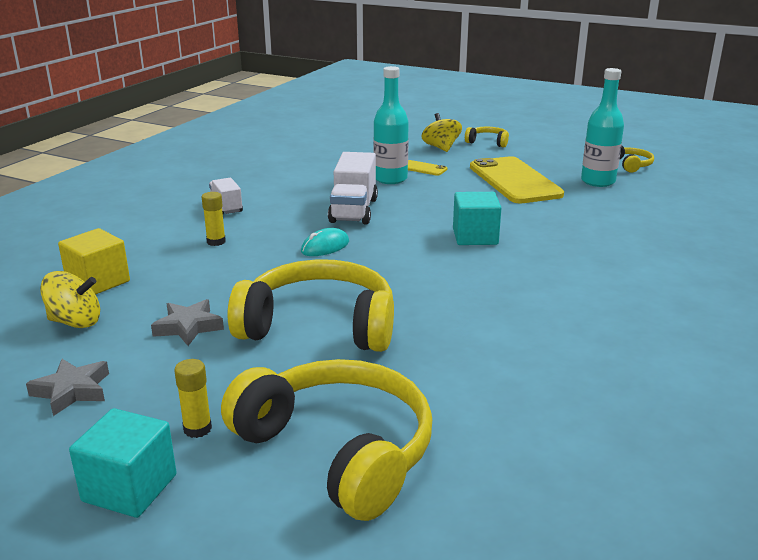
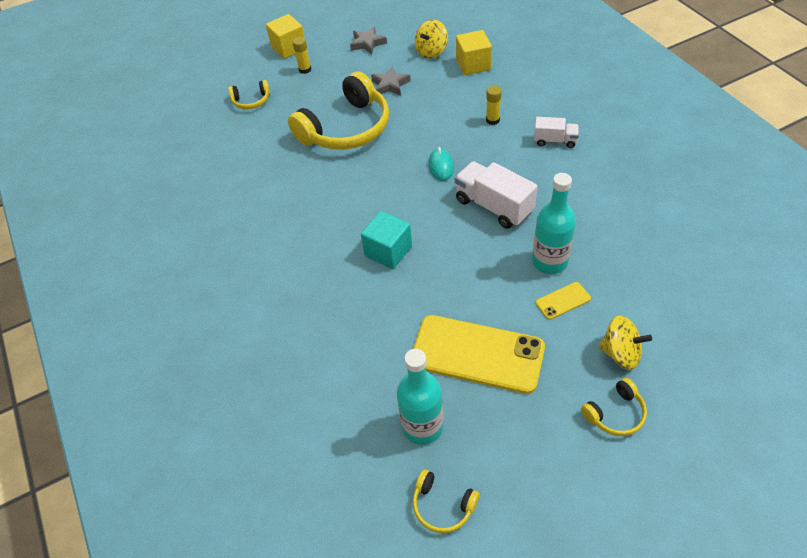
camera: 130 degrees right, 25 degrees up
turquoise cube [69,408,177,518] -> yellow cube [266,14,305,59]
yellow headphones [221,359,432,521] -> yellow headphones [228,80,270,109], size x0.45

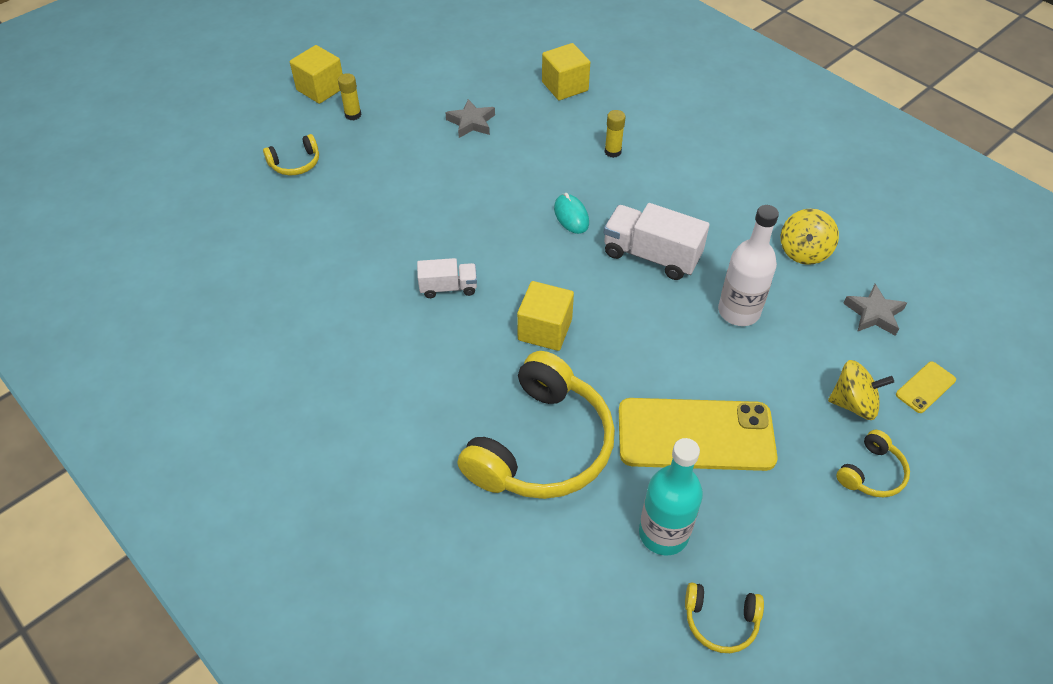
camera: 20 degrees left, 0 degrees up
yellow headphones [288,71,389,150] -> yellow headphones moved to [457,351,615,499]
grey star [350,27,387,55] -> grey star moved to [843,284,907,336]
turquoise cube [361,211,412,269] -> yellow cube [517,281,574,351]
yellow spinning top [415,20,448,58] -> yellow spinning top moved to [781,208,839,265]
turquoise bottle [532,173,576,274] -> white bottle [718,205,779,326]
white truck [534,117,579,148] -> white truck moved to [417,258,477,298]
yellow phone [536,282,591,320] -> yellow phone moved to [896,361,956,413]

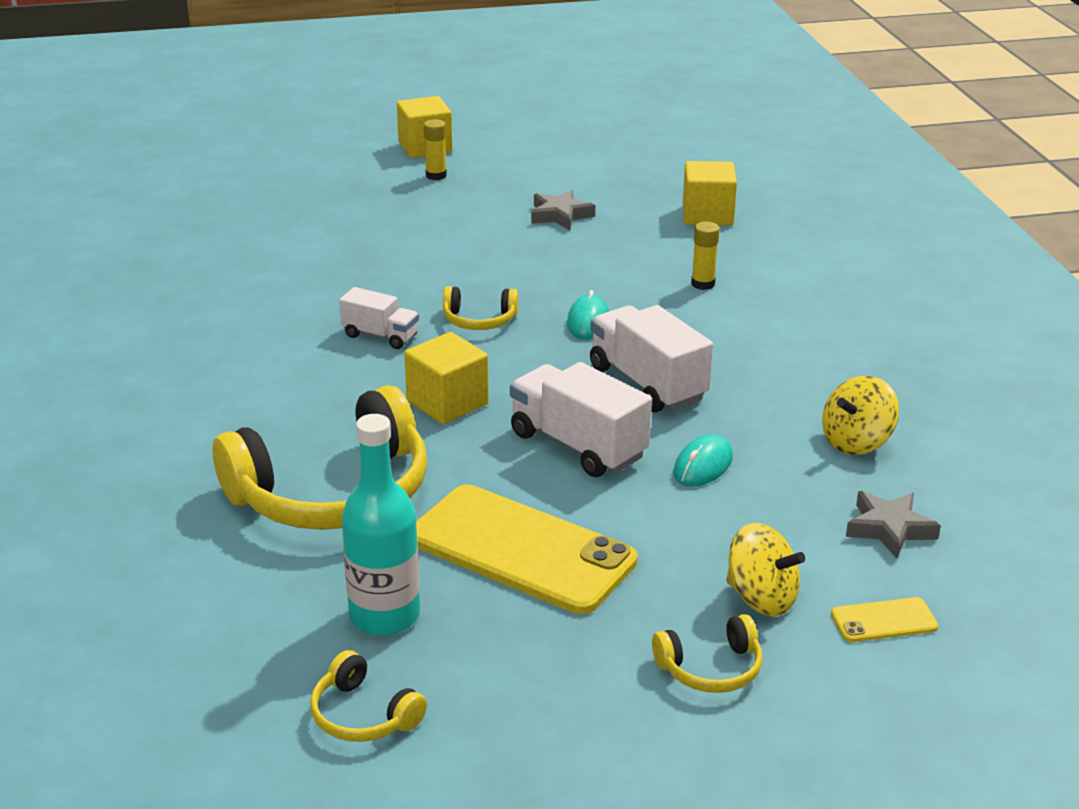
camera: 30 degrees right, 20 degrees down
yellow headphones [263,134,319,176] -> yellow headphones moved to [443,286,518,330]
white bottle [718,205,779,326] -> turquoise mouse [673,434,733,487]
none -> white truck [510,362,652,477]

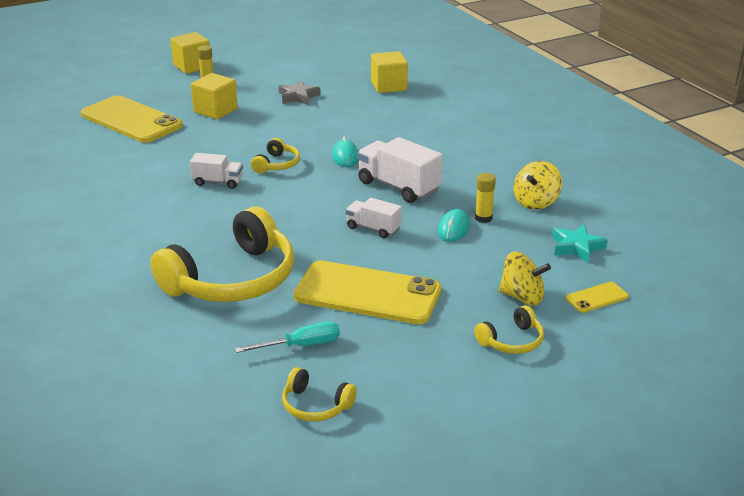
camera: 15 degrees left, 0 degrees up
turquoise bottle [342,414,420,635] -> turquoise screwdriver [235,322,340,353]
yellow cube [404,332,489,424] -> yellow cube moved to [191,73,238,119]
yellow headphones [443,286,518,330] -> yellow headphones turned 60 degrees counterclockwise [251,138,300,174]
white truck [510,362,652,477] -> white truck [346,198,402,238], size x0.59
yellow glue stick [691,222,720,290] -> yellow glue stick moved to [475,173,496,223]
grey star [846,491,941,559] -> turquoise star [552,224,608,263]
none -> yellow phone [81,95,183,143]

